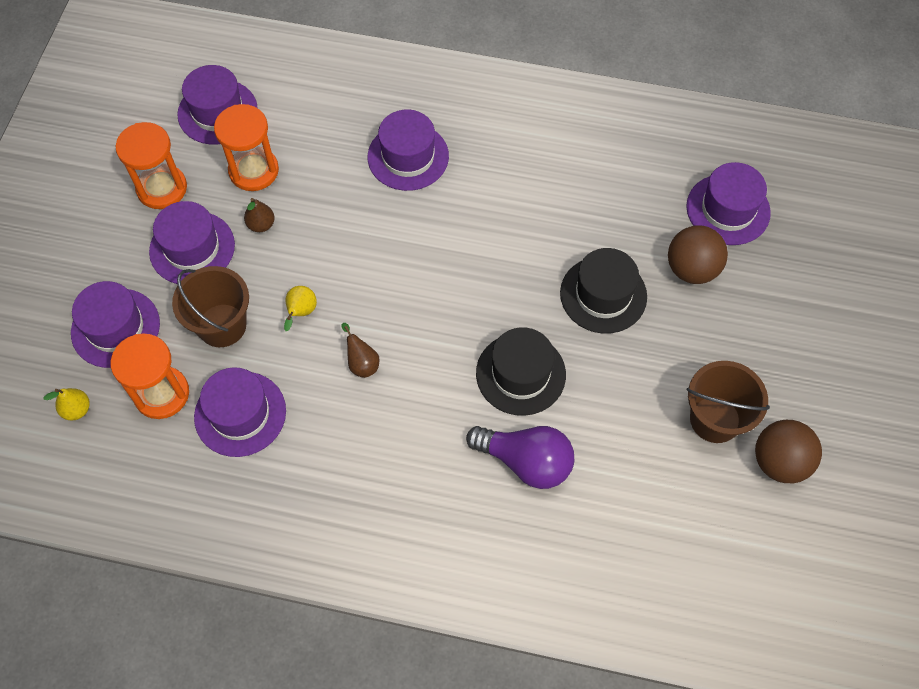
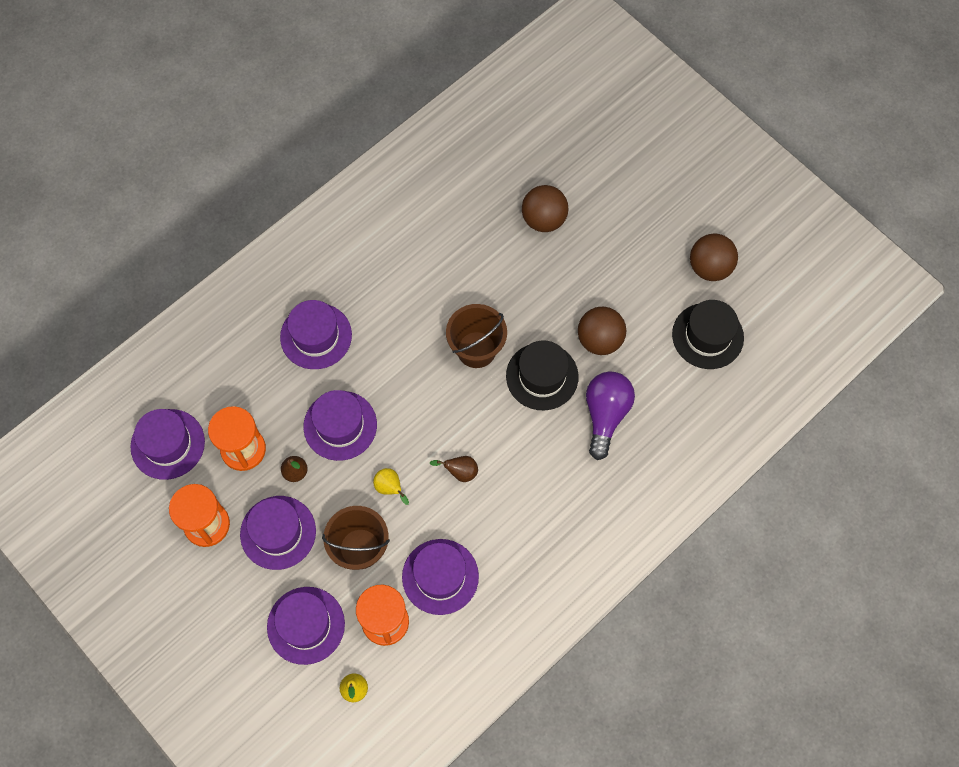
camera: 55 degrees left, 5 degrees up
purple light bulb [466,426,574,489] -> purple light bulb turned 45 degrees counterclockwise [586,371,635,460]
black hat [560,248,647,334] -> black hat moved to [672,300,744,369]
purple hat [686,162,771,245] -> purple hat moved to [303,390,377,461]
brown bucket [687,361,770,443] -> brown bucket moved to [446,304,507,368]
none -> brown ball [578,307,626,355]

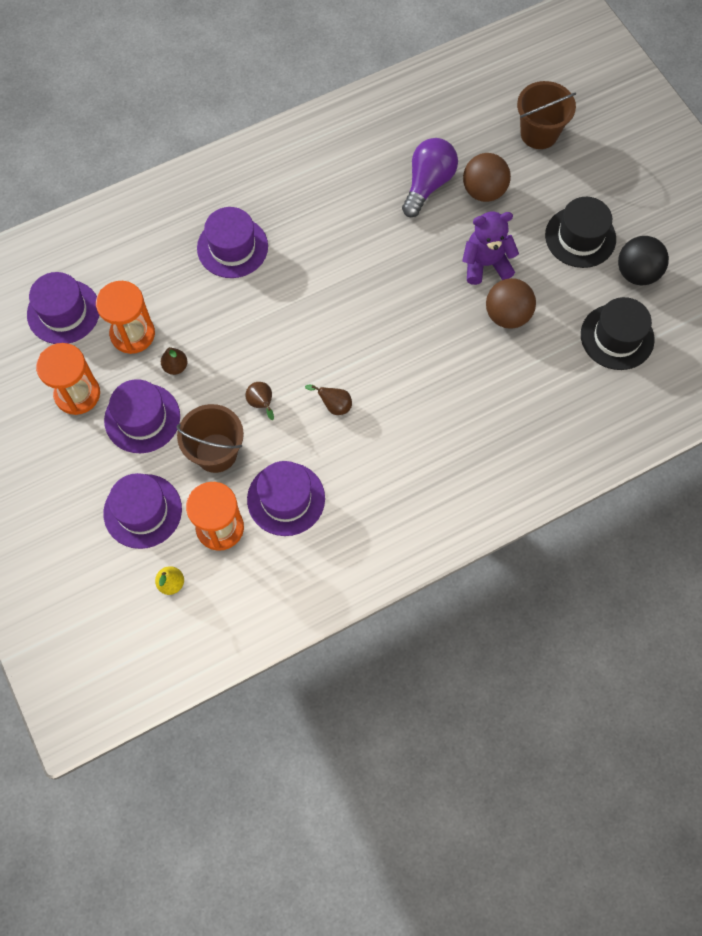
camera: 15 degrees right, 0 degrees up
purple hat [303,390,377,461] -> none
yellow pear [373,468,409,505] -> brown pear [245,382,274,420]
brown bucket [446,304,507,368] -> brown bucket moved to [517,81,576,149]
black hat [506,340,579,410] -> black hat moved to [545,197,616,268]
purple light bulb [586,371,635,460] -> purple light bulb moved to [402,138,458,217]
brown ball [690,233,738,281] -> black ball [618,236,669,285]
none -> purple teddy bear [462,212,519,285]

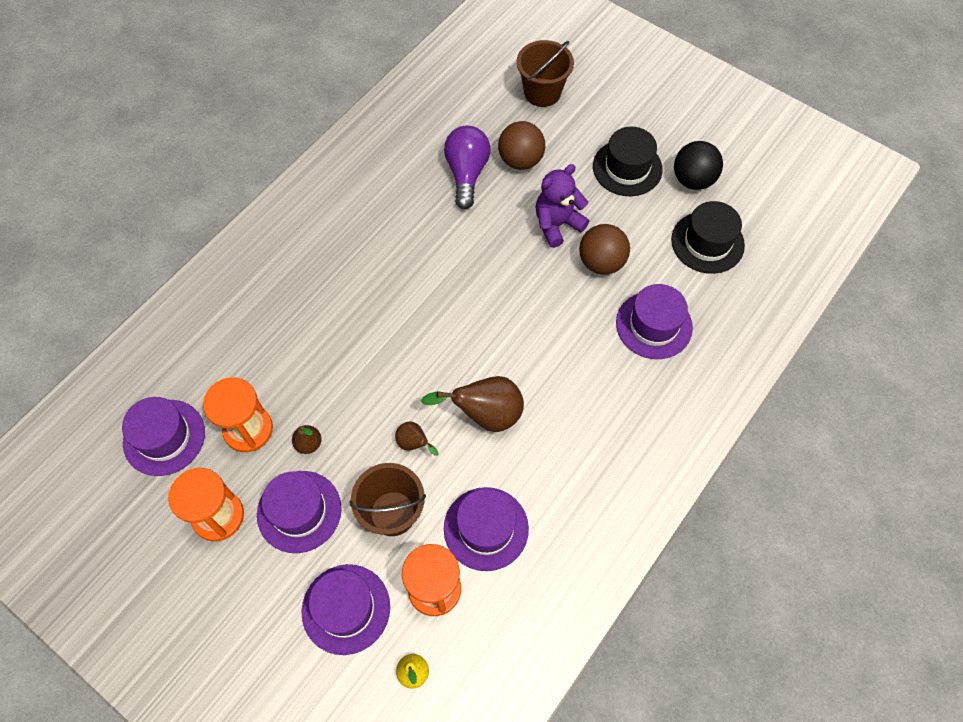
camera: 25 degrees left, 5 degrees down
purple hat [197,207,268,278] -> purple hat moved to [616,284,693,359]
brown pear [305,385,352,415] -> brown pear [421,376,524,432], size x1.92

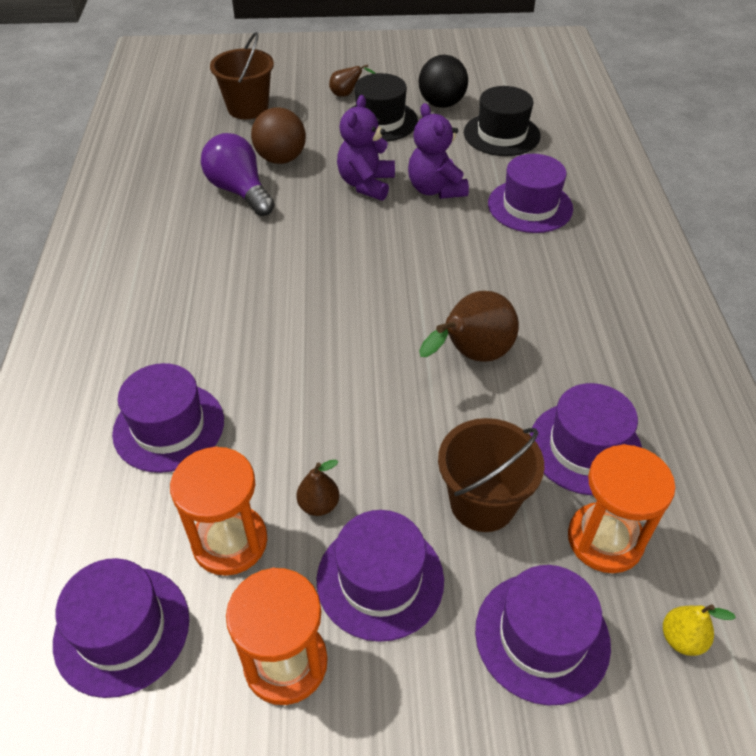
camera: 40 degrees left, 15 degrees down
brown pear [395,421,439,456] -> brown pear moved to [329,64,376,97]
brown ball [579,224,630,275] -> purple teddy bear [408,103,469,199]
none -> purple hat [112,363,224,473]

